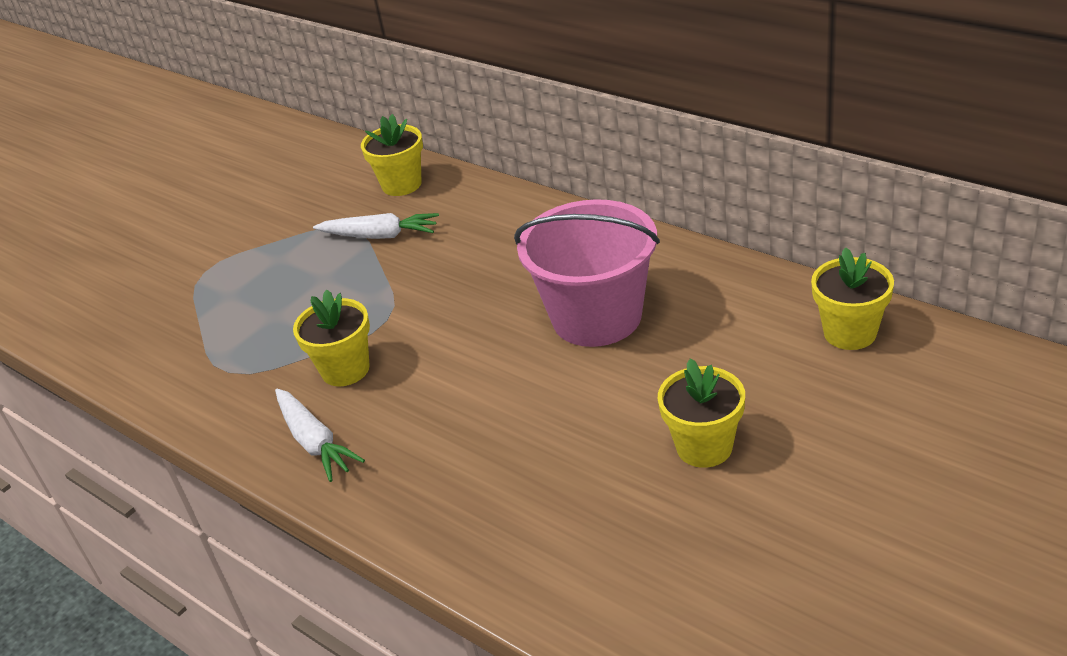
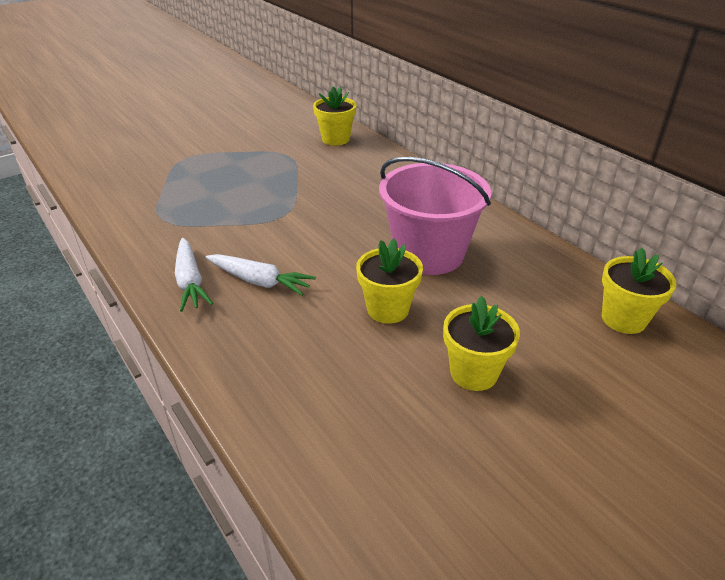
camera: 10 degrees right, 0 degrees up
yellow flower pot [293,289,370,386] -> yellow flower pot moved to [356,239,423,324]
white carrot [313,213,439,239] -> white carrot moved to [206,254,316,296]

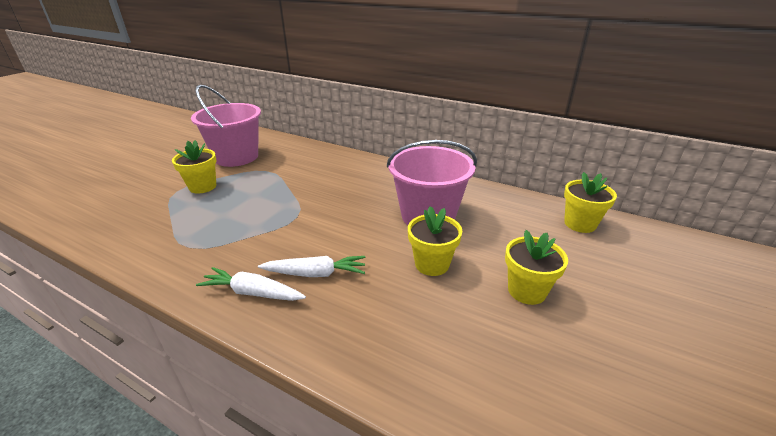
camera: 25 degrees left, 5 degrees down
white carrot [175,238,213,312] -> white carrot turned 150 degrees clockwise [196,267,306,301]
yellow flower pot [313,86,356,146] -> yellow flower pot moved to [172,140,216,194]
none -> pink bucket [191,85,261,167]

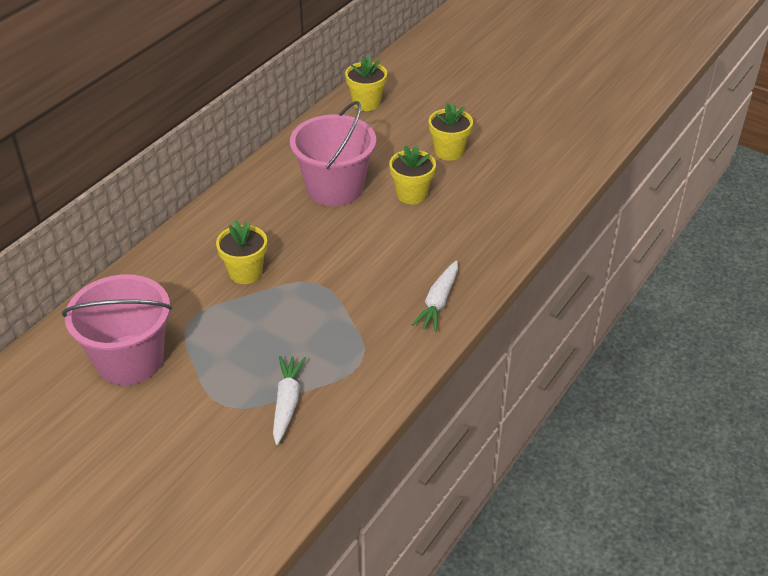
camera: 85 degrees left, 10 degrees up
yellow flower pot [172,140,216,194] -> yellow flower pot moved to [216,220,267,284]
white carrot [258,256,365,277] -> white carrot moved to [273,356,306,445]

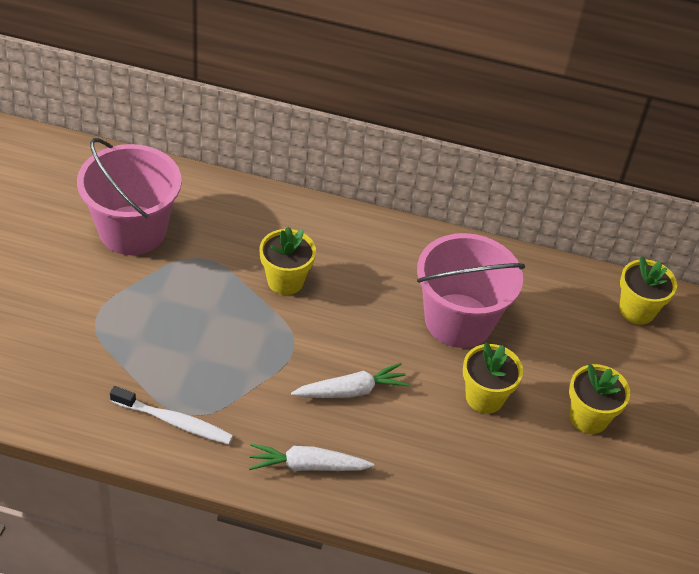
camera: 65 degrees right, 5 degrees up
white carrot [273,356,306,445] -> white carrot moved to [291,363,410,398]
none -> white toothbrush [110,386,233,444]

